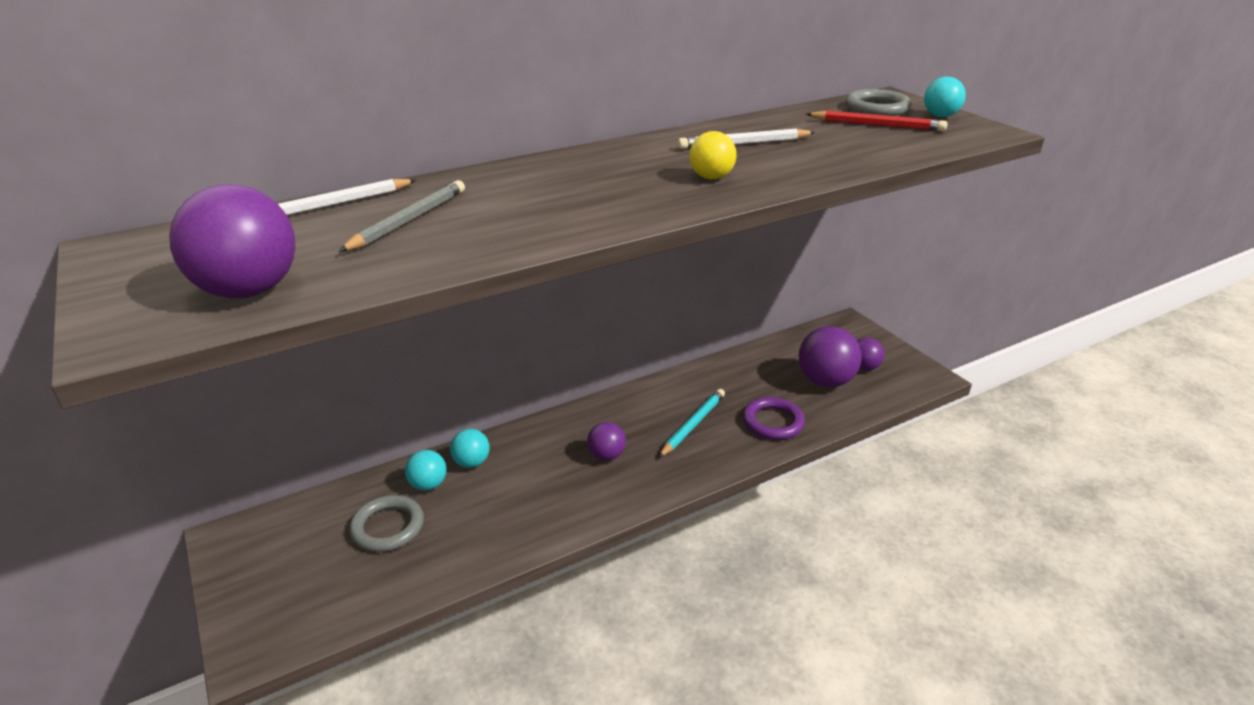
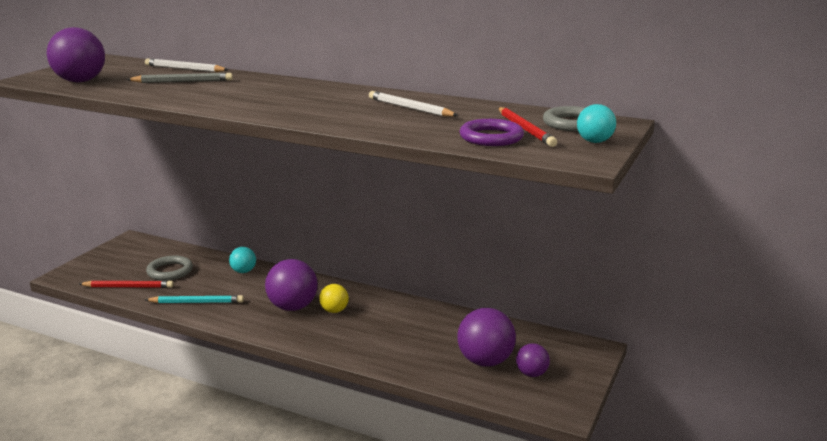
camera: 55 degrees right, 10 degrees down
turquoise ball [405,450,447,490] -> none
purple ball [587,422,626,461] -> purple ball [265,259,318,311], size x1.79
turquoise pencil [658,389,725,458] -> turquoise pencil moved to [145,295,244,303]
yellow ball [689,131,737,179] -> yellow ball moved to [319,284,349,313]
purple ring [743,397,805,440] -> purple ring moved to [460,119,524,146]
none -> red pencil [79,281,174,288]

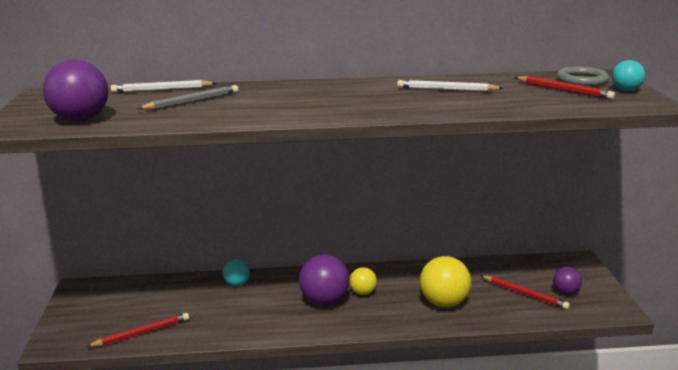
camera: 30 degrees left, 0 degrees up
turquoise pencil [145,295,244,303] -> none
grey ring [146,256,193,281] -> none
purple ball [457,308,516,367] -> red pencil [480,275,570,310]
purple ring [460,119,524,146] -> none
none -> yellow ball [420,256,471,307]

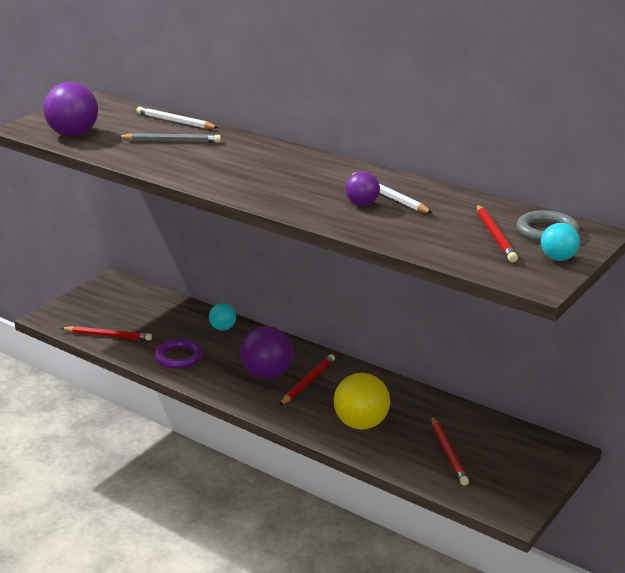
camera: 40 degrees right, 5 degrees up
yellow ball [350,267,377,295] -> red pencil [279,354,335,406]
purple ball [553,267,582,295] -> purple ball moved to [345,171,380,206]
none -> purple ring [154,339,203,369]

